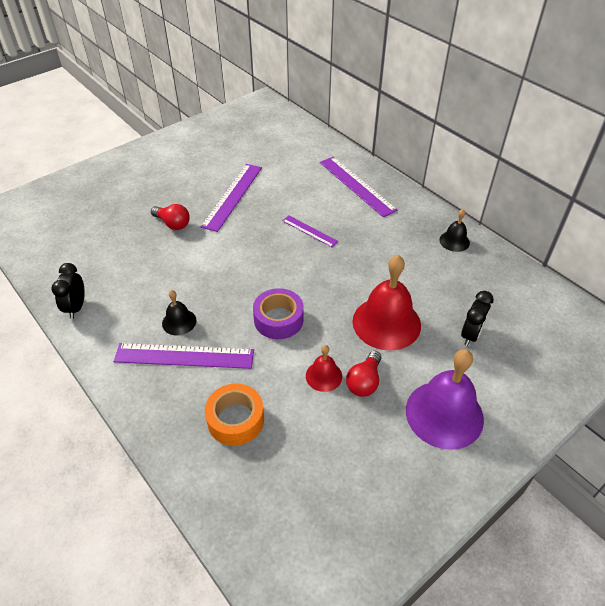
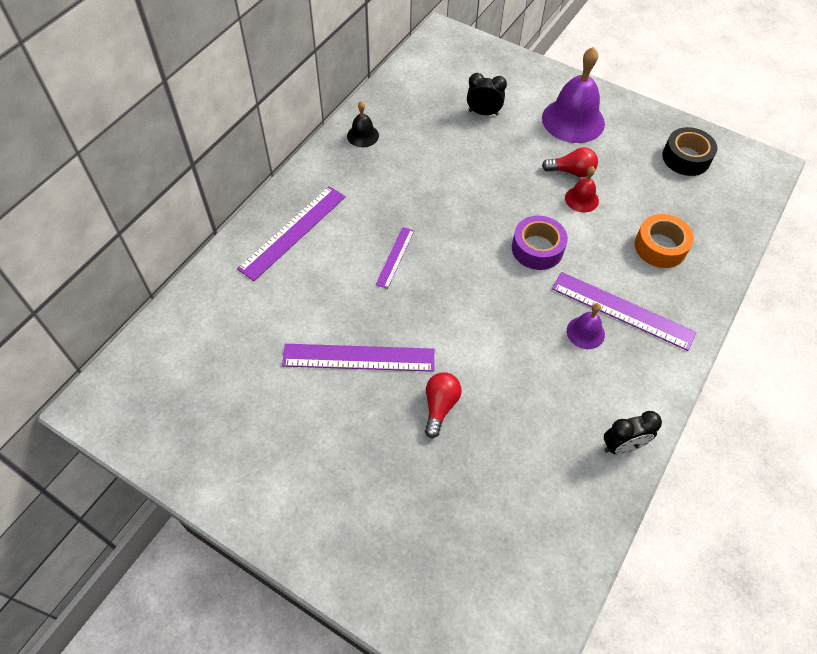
camera: 110 degrees left, 10 degrees up
purple ruler [113,343,254,369] -> purple ruler turned 45 degrees counterclockwise [552,272,696,351]
black bell [162,290,196,335] -> purple bell [567,303,605,349]
red bell [353,255,421,351] -> none
none -> black tape [662,127,717,176]

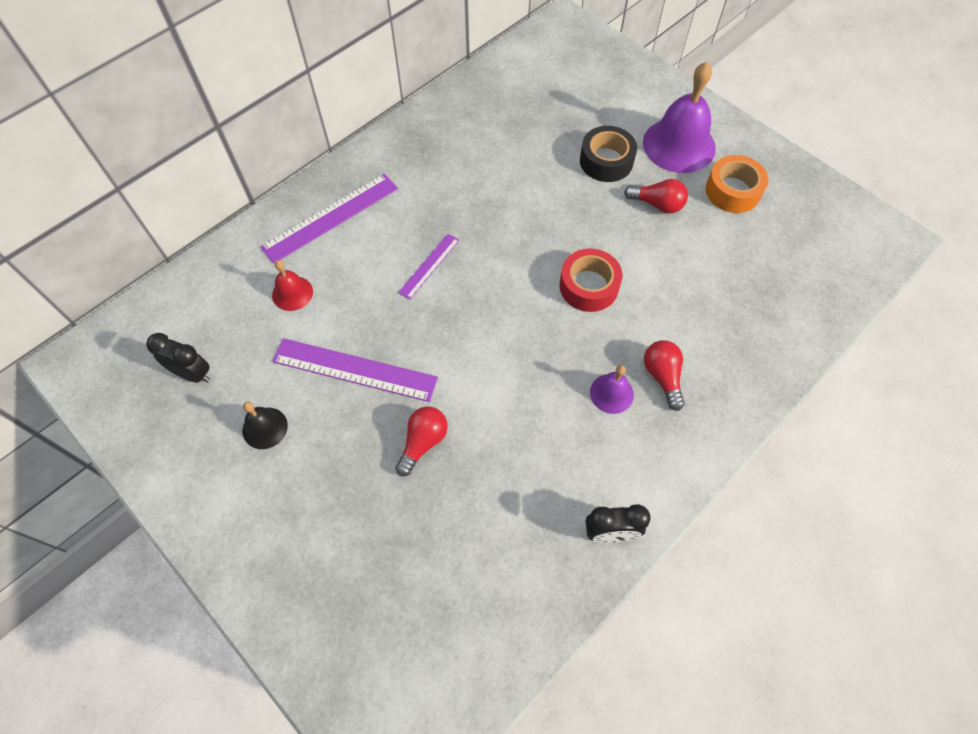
camera: 15 degrees right, 5 degrees up
black bell [347,101,379,147] -> black bell moved to [243,402,288,449]
black clock [467,73,507,116] -> black clock moved to [146,333,210,383]
purple tape [512,216,568,270] -> red tape [560,248,622,312]
purple ruler [552,272,696,351] -> red light bulb [644,340,685,411]
red bell [565,166,599,213] -> red bell moved to [272,260,313,311]
orange tape [635,214,694,268] -> orange tape moved to [705,155,768,213]
black tape [662,127,717,176] -> black tape moved to [580,126,637,182]

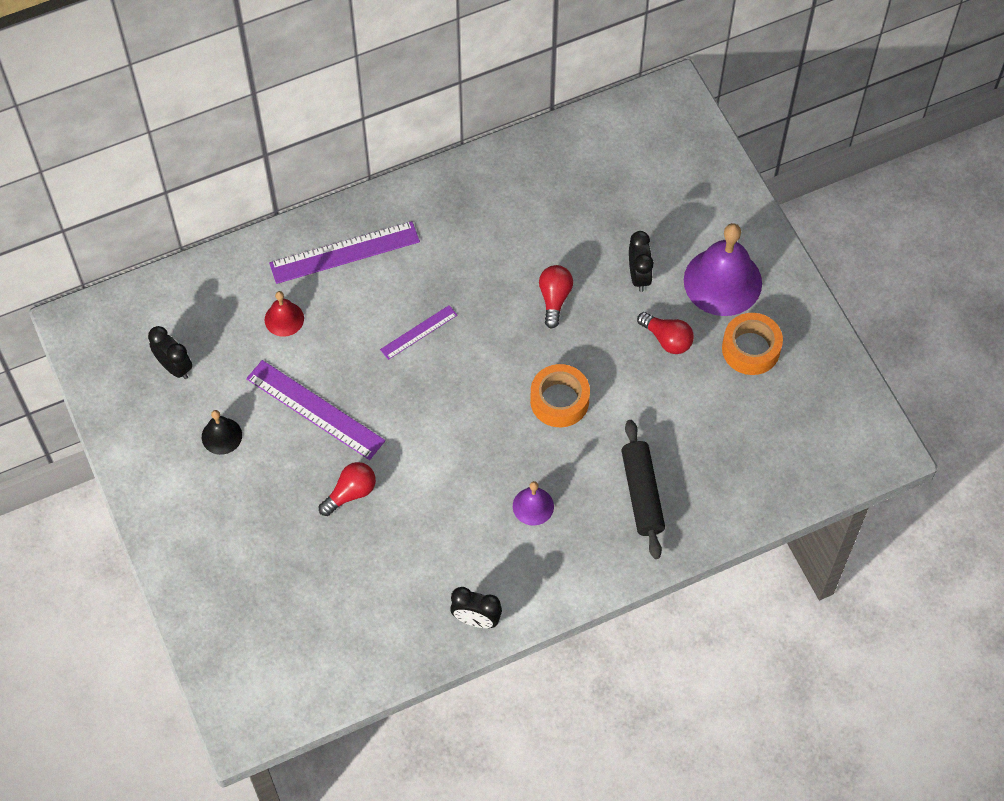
camera: 20 degrees right, 0 degrees up
red tape [560,248,622,312] -> orange tape [530,364,590,427]
black tape [580,126,637,182] -> black clock [629,231,654,292]
red light bulb [644,340,685,411] -> red light bulb moved to [539,265,573,329]
none -> black rolling pin [621,420,665,559]

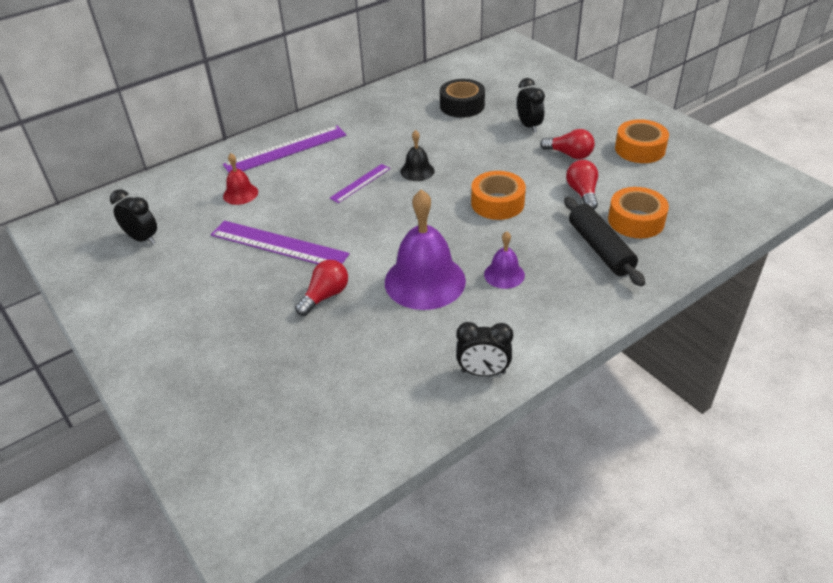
camera: 10 degrees left, 20 degrees down
black bell [202,410,242,455] -> black bell moved to [400,130,435,181]
red light bulb [539,265,573,329] -> red light bulb moved to [566,160,598,210]
purple bell [684,223,762,316] -> purple bell moved to [385,189,466,310]
none -> black tape [440,79,485,118]
none -> orange tape [608,187,669,238]

